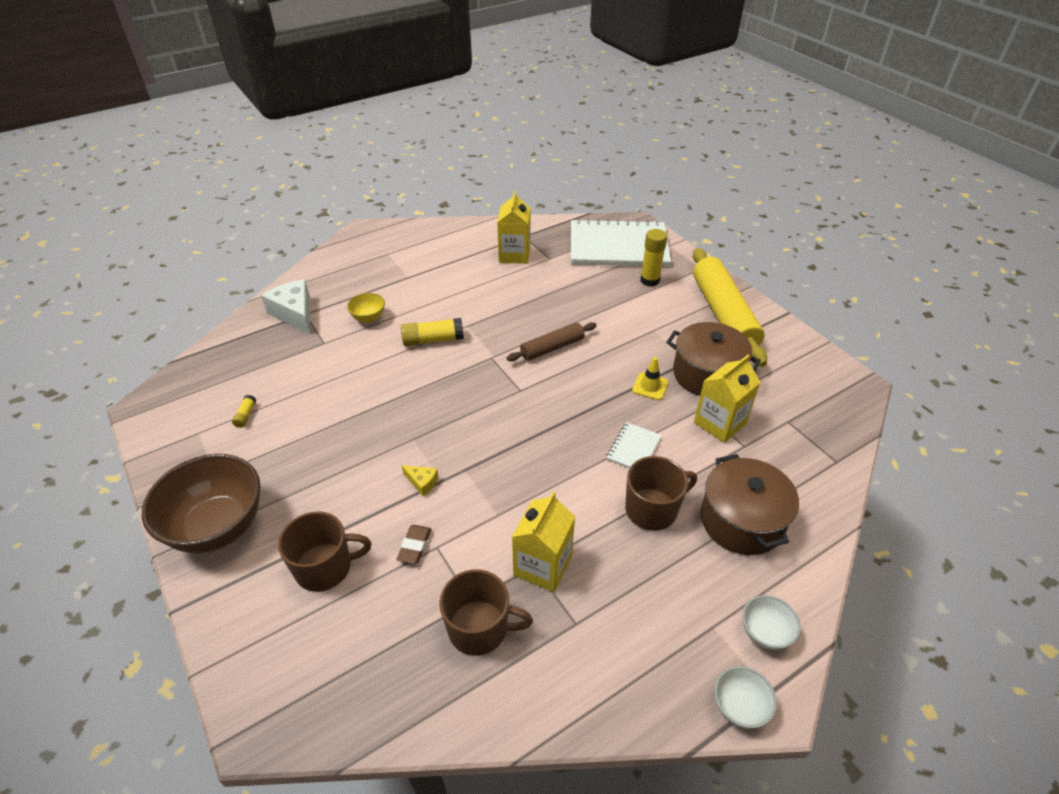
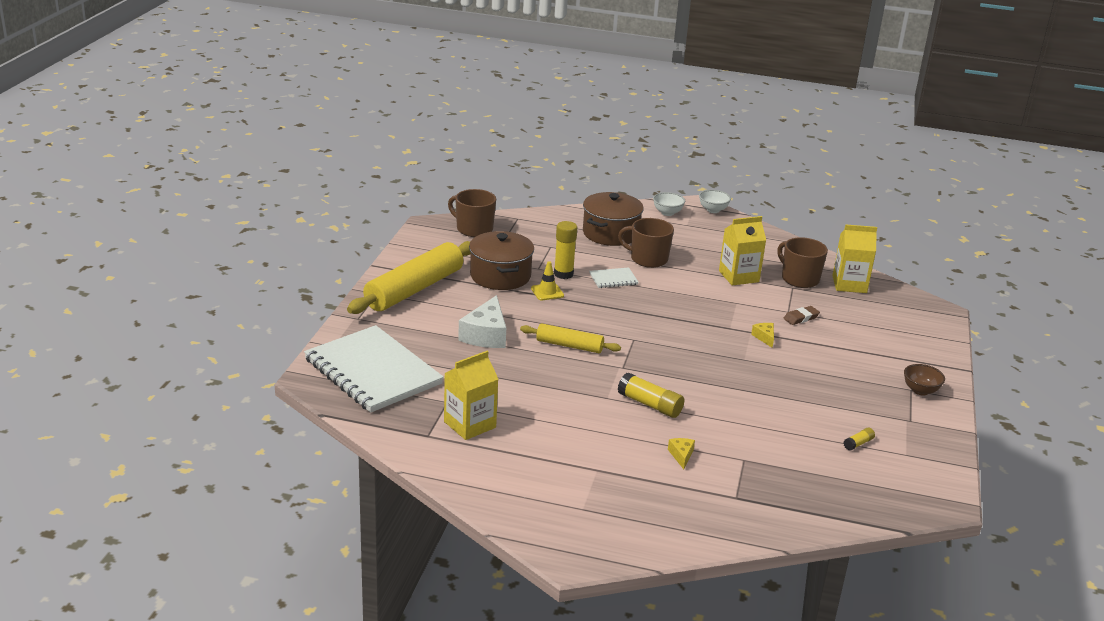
camera: 135 degrees left, 15 degrees down
brown bowl [142,454,261,553] -> brown bowl [904,364,945,395], size x0.46
white cheese [261,279,310,334] -> white cheese moved to [458,295,506,348]
brown mug [278,511,371,592] -> brown mug moved to [448,189,496,237]
yellow bowl [347,293,385,323] -> yellow cheese [668,438,695,469]
brown rolling pin [507,322,597,361] -> yellow rolling pin [520,323,621,353]
yellow glue stick [640,229,667,287] -> yellow glue stick moved to [554,221,577,279]
yellow carton [694,355,761,443] -> yellow carton moved to [832,224,877,293]

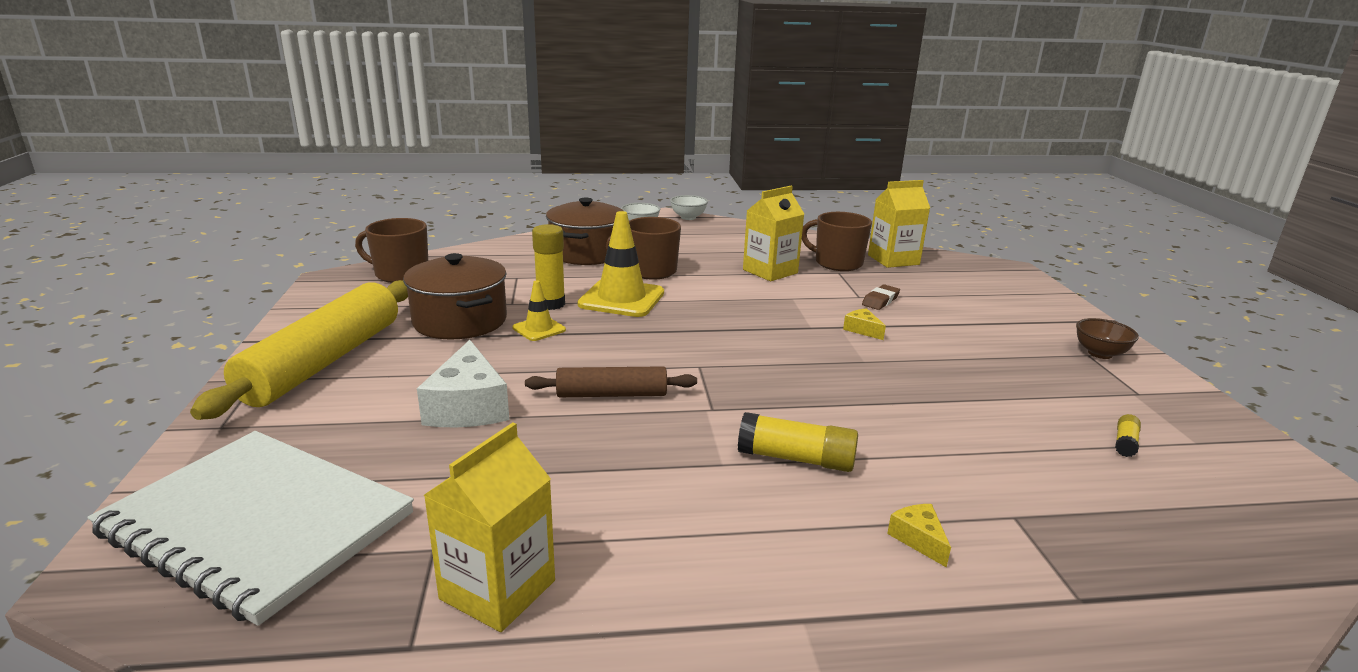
camera: 20 degrees left, 5 degrees down
yellow rolling pin [520,323,621,353] -> brown rolling pin [525,366,697,397]
white notebook [589,267,639,288] -> yellow traffic cone [577,211,664,317]

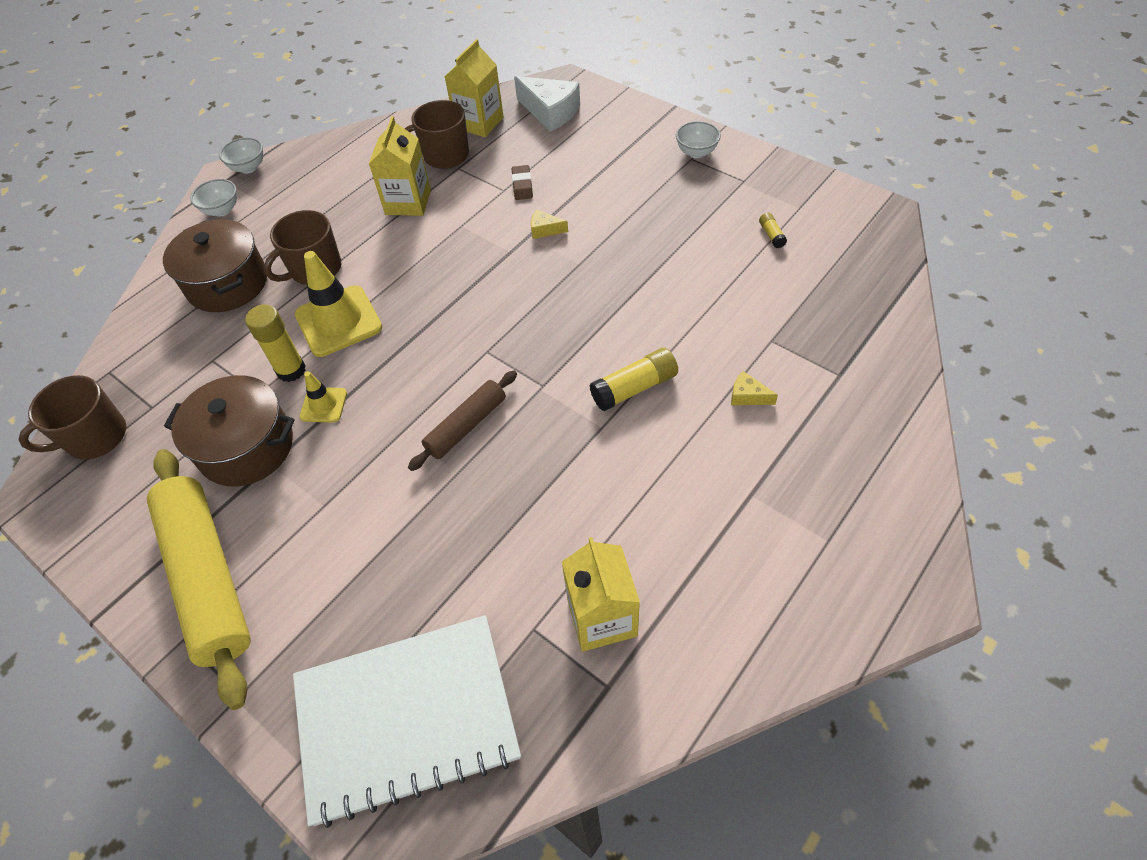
camera: 40 degrees left, 30 degrees up
white cheese [417,340,509,427] -> white cheese moved to [514,76,580,132]
brown bowl [1076,318,1139,359] -> white bowl [676,121,721,158]

